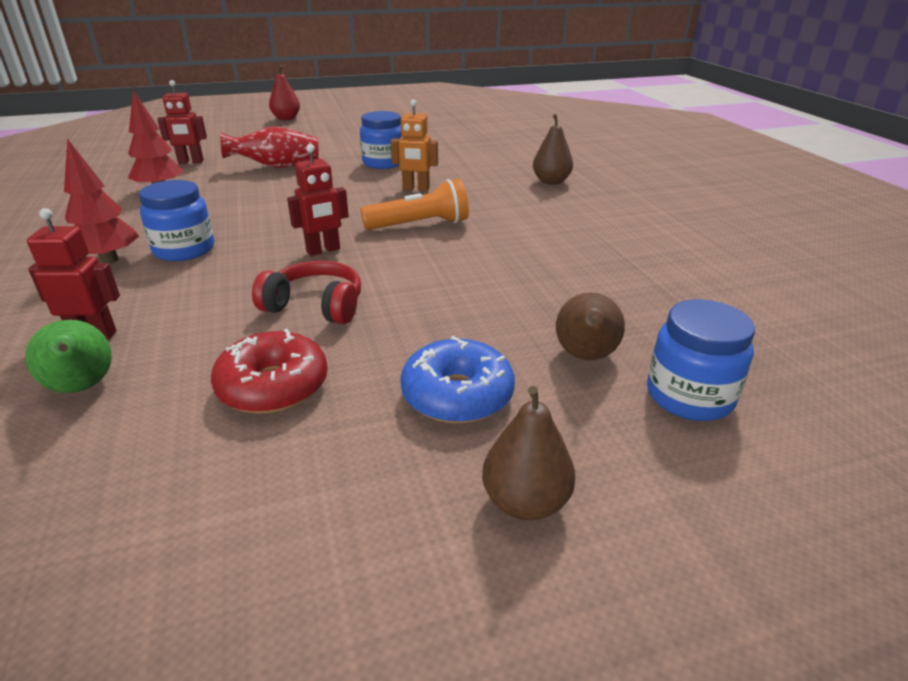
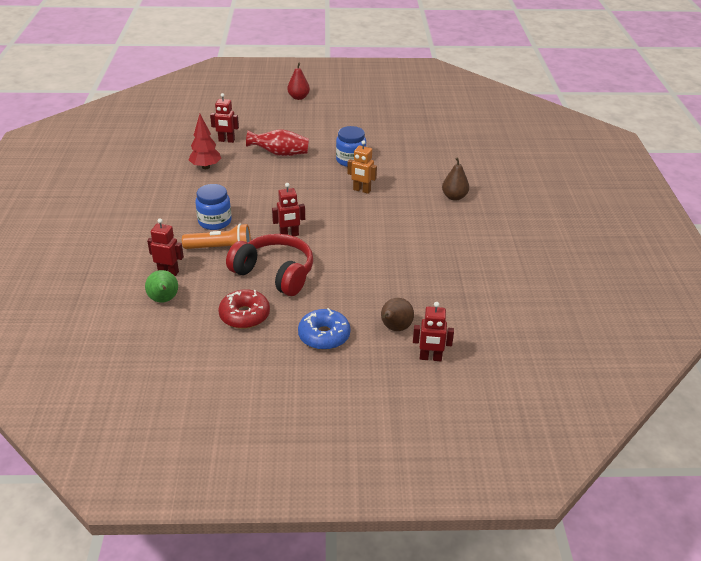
camera: 15 degrees right, 5 degrees up
red tree [64,138,139,264] -> none
red headphones [252,261,361,325] -> red headphones [226,234,313,296], size x1.56
orange flashlight [361,179,469,230] -> orange flashlight moved to [182,224,251,249]
brown pear [482,386,576,520] -> none
blue jar [647,299,755,421] -> red robot [413,302,454,361]

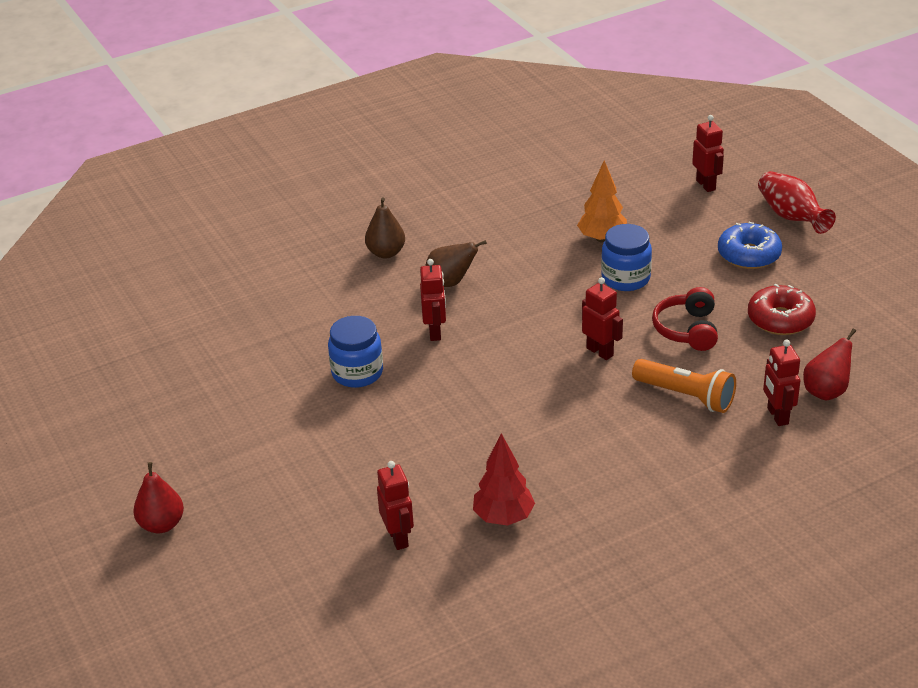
camera: 115 degrees left, 0 degrees up
green pear [145,270,178,302] -> red pear [803,329,856,401]
orange flashlight [182,224,251,249] -> orange flashlight turned 150 degrees clockwise [632,359,736,413]
blue jar [196,184,232,230] -> blue jar moved to [601,224,652,291]
red headphones [226,234,313,296] -> red headphones [652,287,718,351], size x0.64
red vase [246,129,309,156] -> red vase moved to [758,171,836,234]
orange robot [347,140,377,194] -> red robot [420,259,446,341]
brown pear [381,298,414,331] -> brown pear moved to [425,240,487,287]
none -> orange tree [577,160,627,243]

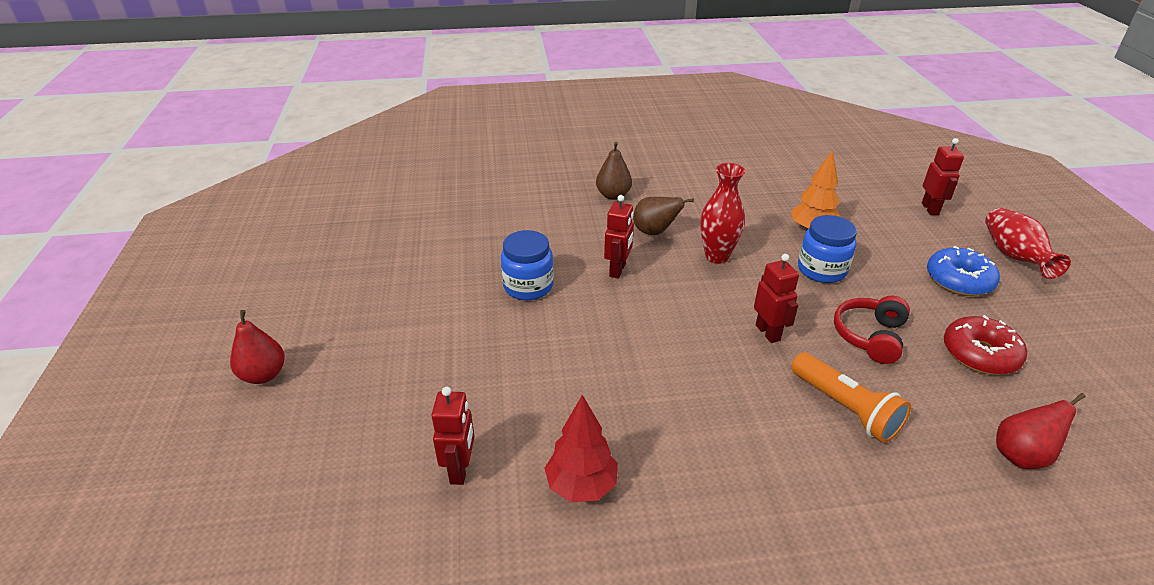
camera: 20 degrees right, 0 degrees up
red robot [763,339,800,426] -> none
none -> red vase [700,163,745,264]

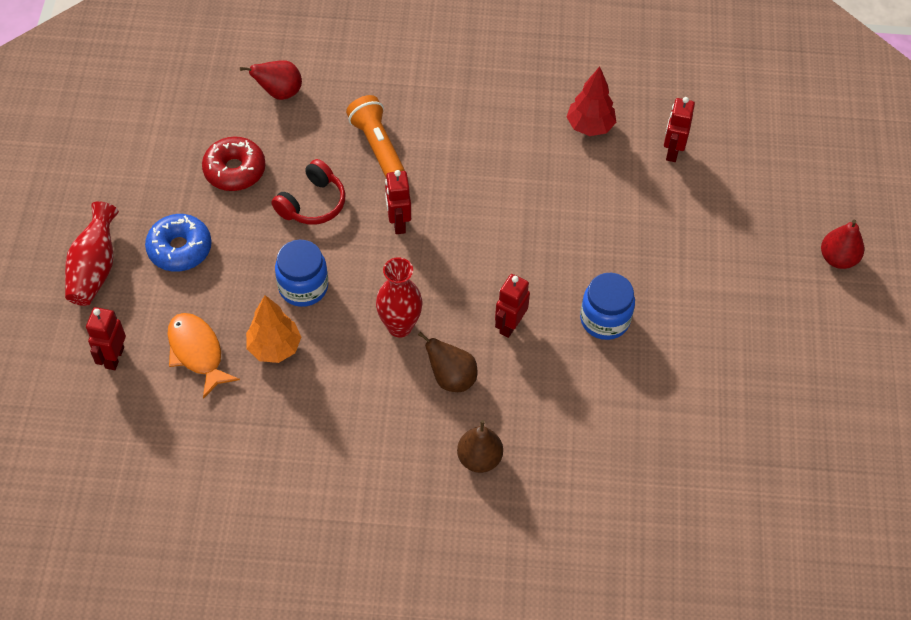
camera: 170 degrees left, 20 degrees up
none -> orange fish [167,313,240,399]

